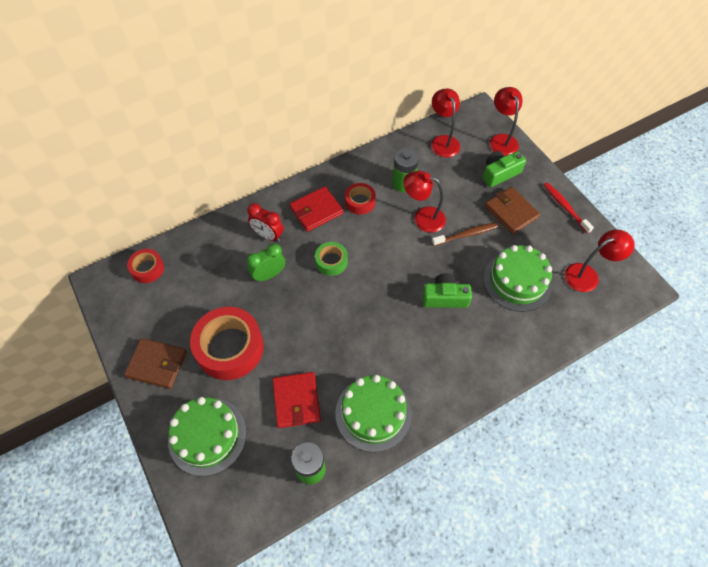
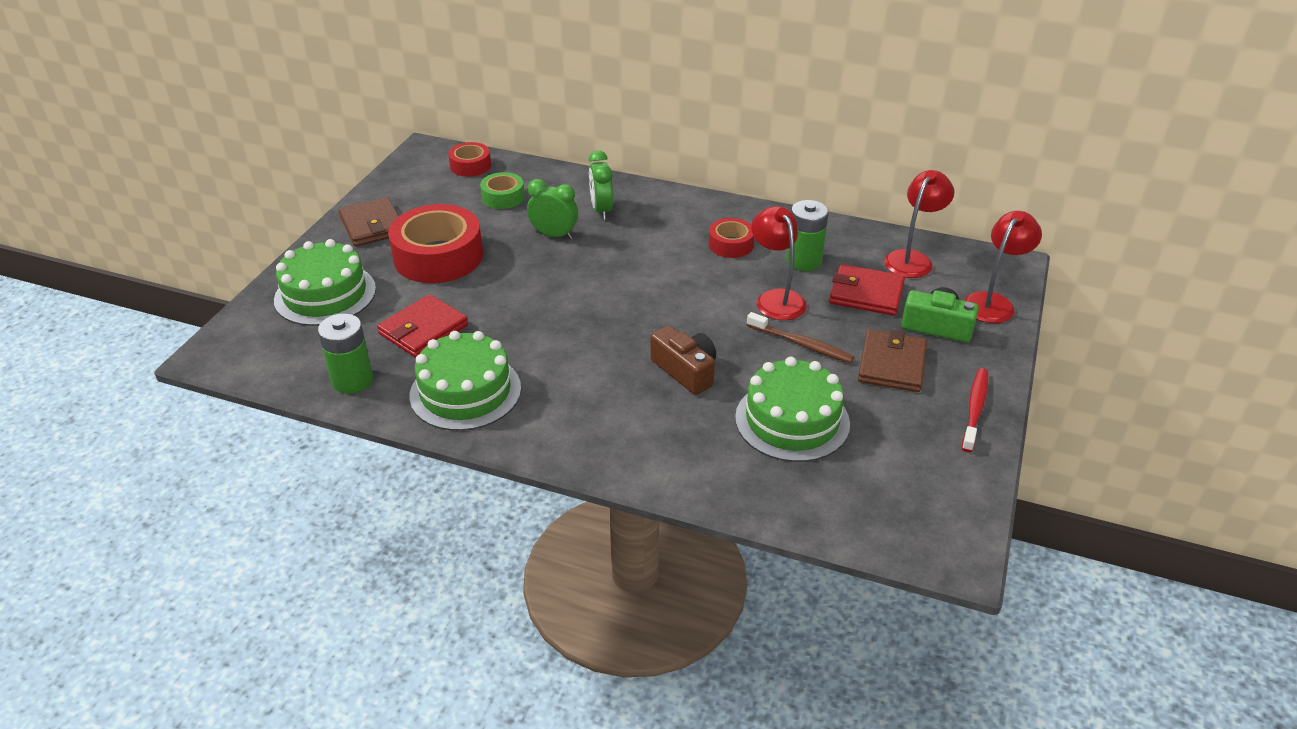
camera: 50 degrees right, 20 degrees down
red clock [247,203,284,242] -> green clock [589,150,613,219]
red wallet [289,186,343,232] -> red wallet moved to [829,264,905,316]
green tape [315,242,348,276] -> green tape moved to [480,172,525,209]
green camera [422,273,472,308] -> brown camera [651,325,716,395]
red lamp [565,229,635,292] -> none

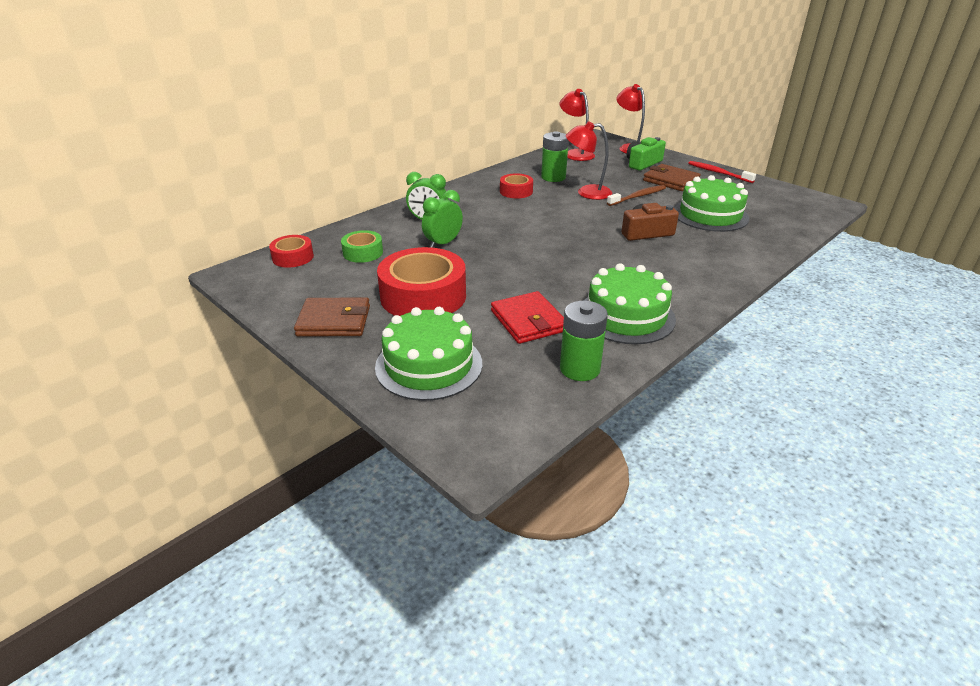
camera: 65 degrees left, 5 degrees down
red wallet [829,264,905,316] -> none

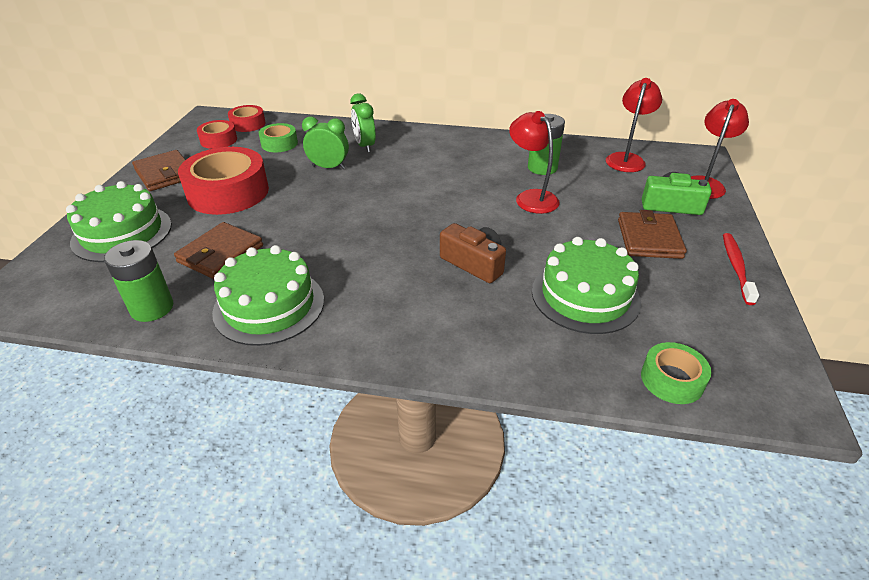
camera: 55 degrees right, 5 degrees up
red wallet [491,291,564,344] -> brown wallet [174,222,263,279]
red tape [500,173,533,198] -> red tape moved to [197,120,237,149]
brown toothbrush [607,185,666,206] -> none
none -> green tape [641,342,711,404]

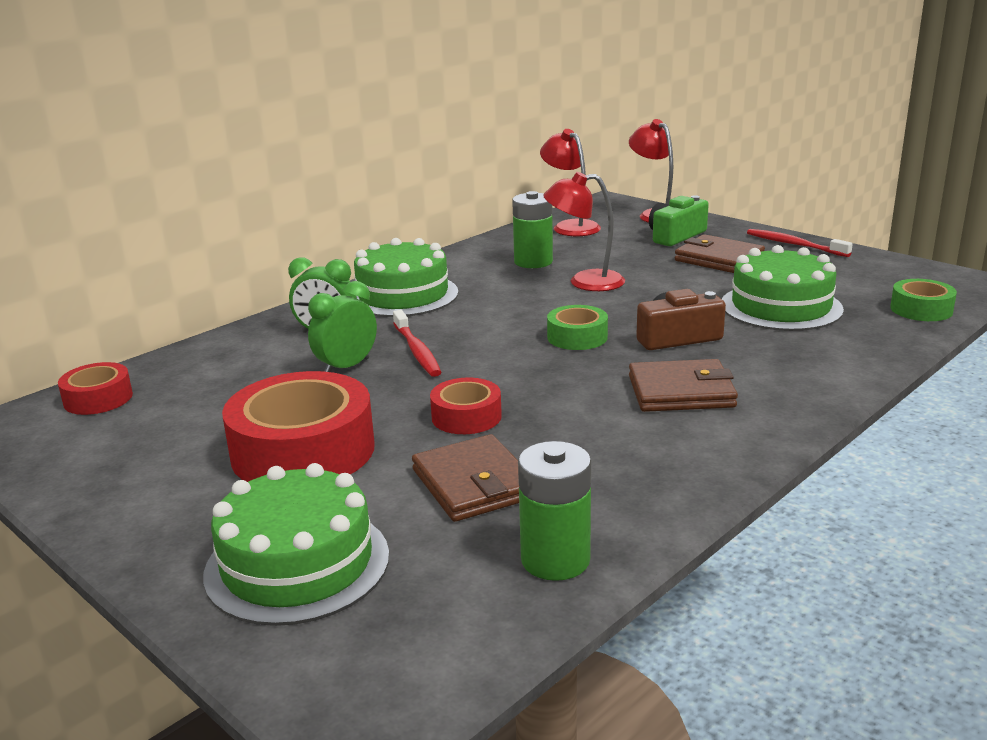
camera: 55 degrees left, 15 degrees down
brown wallet [132,150,185,191] -> brown wallet moved to [629,359,738,412]
red tape [197,120,237,149] -> red tape moved to [430,378,502,434]
green cake [212,245,324,346] -> green cake moved to [354,238,458,317]
green tape [259,123,298,152] -> green tape moved to [547,305,608,350]
none -> red toothbrush [393,310,441,377]

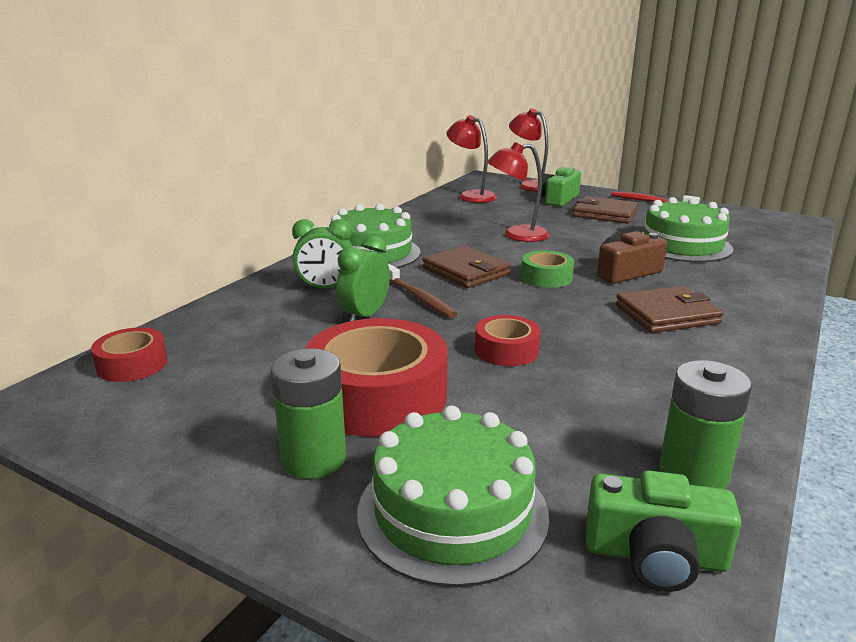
camera: 15 degrees left, 0 degrees up
red toothbrush [393,310,441,377] -> brown toothbrush [388,264,457,318]
brown wallet [412,434,519,522] -> brown wallet moved to [423,246,511,288]
green battery [512,191,553,268] -> green battery moved to [270,349,346,479]
green tape [890,279,957,321] -> none
none -> green camera [586,470,741,592]

